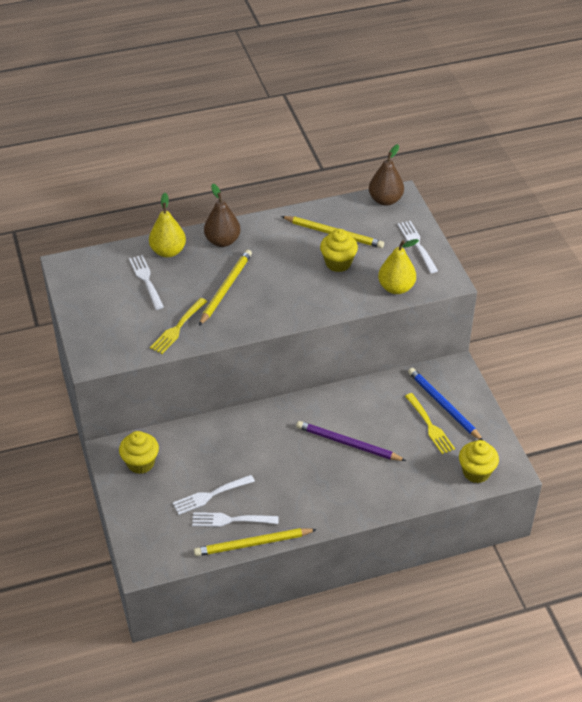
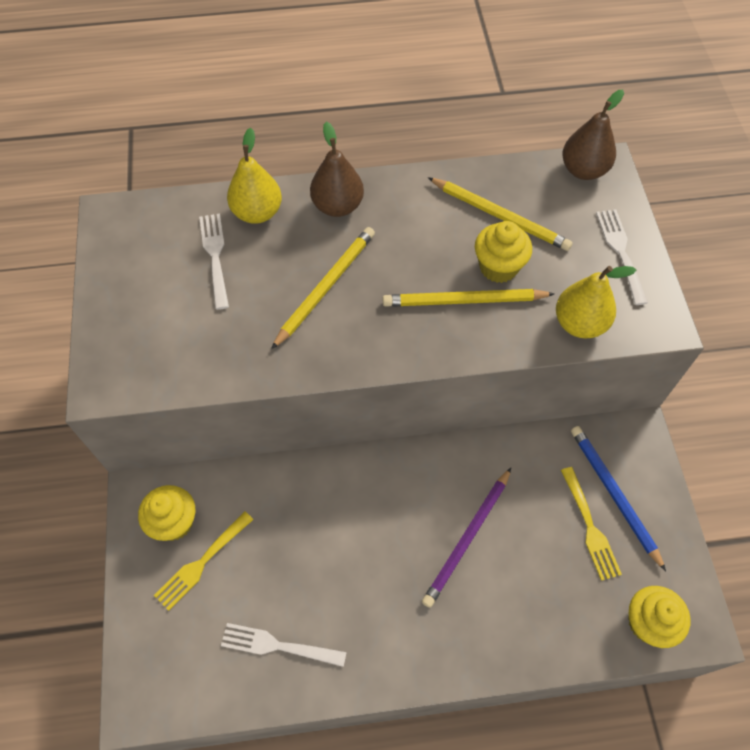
camera: 10 degrees right, 15 degrees up
yellow fork [150,298,207,354] -> yellow fork moved to [154,511,254,611]
white fork [173,475,255,515] -> none
yellow pencil [194,528,317,556] -> yellow pencil moved to [383,289,555,307]
purple pencil [296,421,406,461] -> purple pencil turned 90 degrees counterclockwise [422,468,511,608]

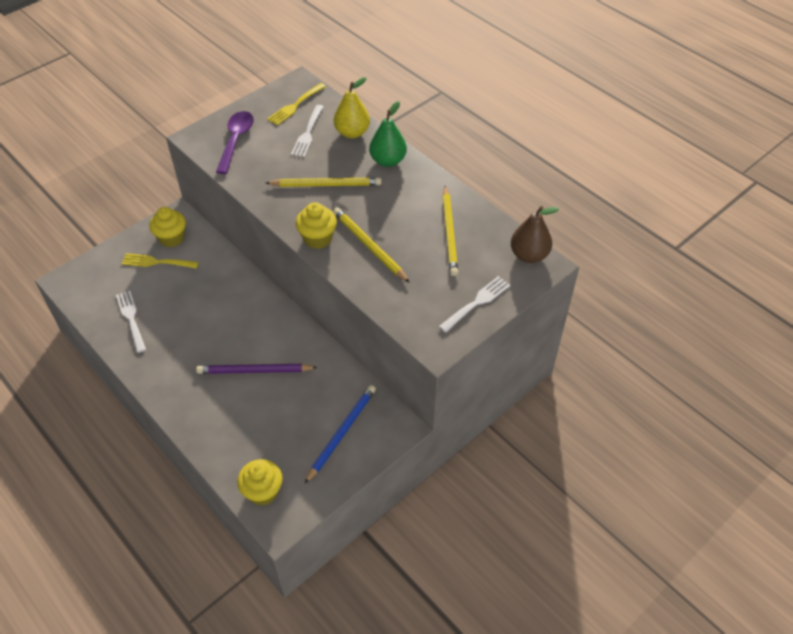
camera: 55 degrees right, 10 degrees down
white fork [199,213,229,310] -> white fork turned 150 degrees clockwise [291,105,324,157]
brown pear [310,122,364,217] -> green pear [369,101,407,167]
yellow cupcake [475,221,532,283] -> yellow cupcake moved to [296,202,337,249]
yellow pear [556,266,636,338] -> none
yellow fork [561,467,622,581] -> yellow fork moved to [267,83,326,125]
none -> purple spoon [216,111,254,174]

